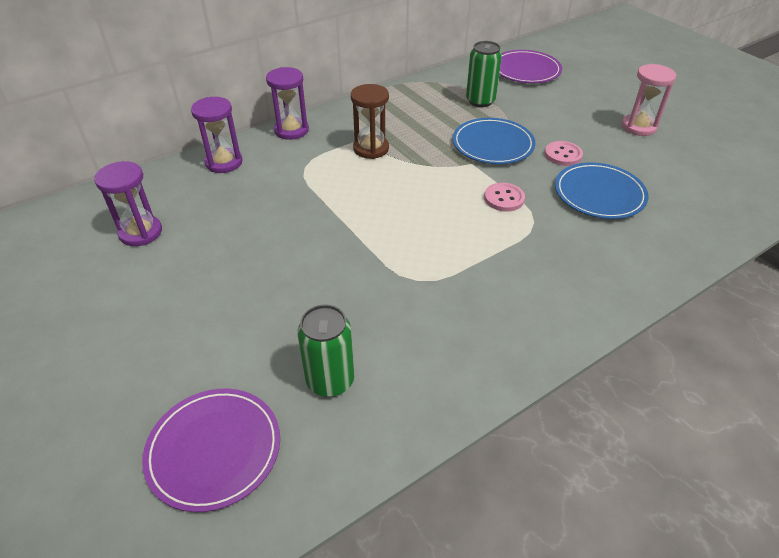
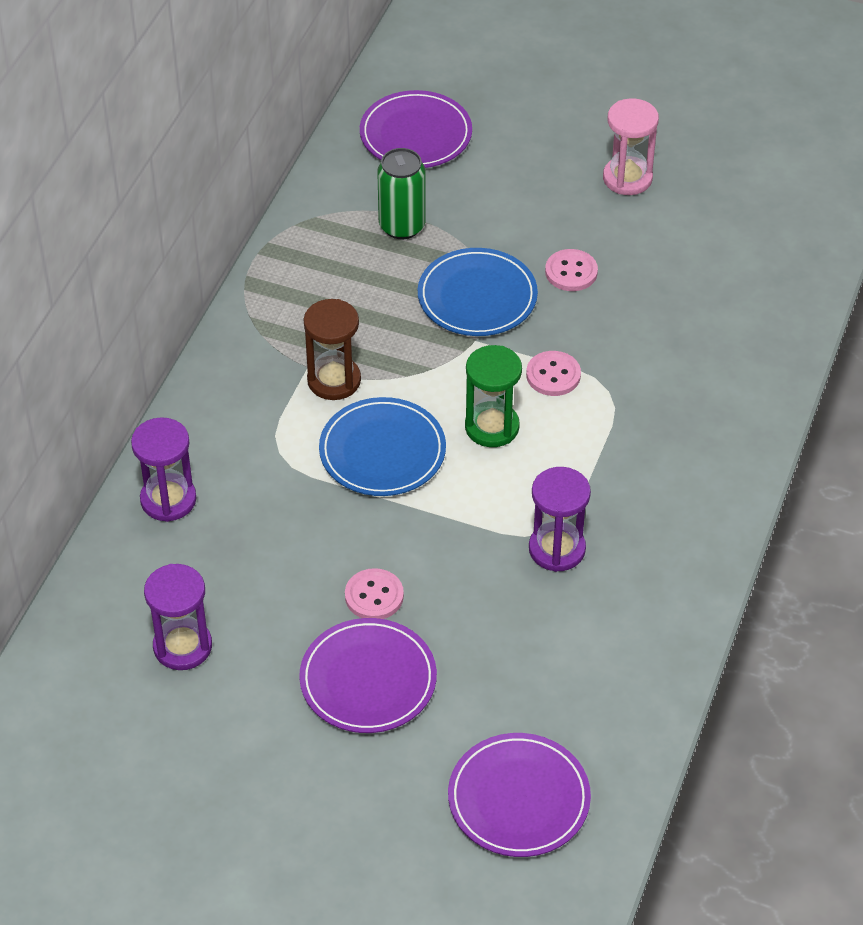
camera: 35 degrees left, 5 degrees up
purple hourglass [266,67,309,140] -> purple hourglass moved to [529,467,591,572]
green can [297,304,354,397] -> none
blue plate [555,162,649,219] -> blue plate moved to [319,397,446,496]
none -> purple plate [299,618,437,733]
none -> pink button [345,568,404,619]
none -> green hourglass [465,345,522,447]

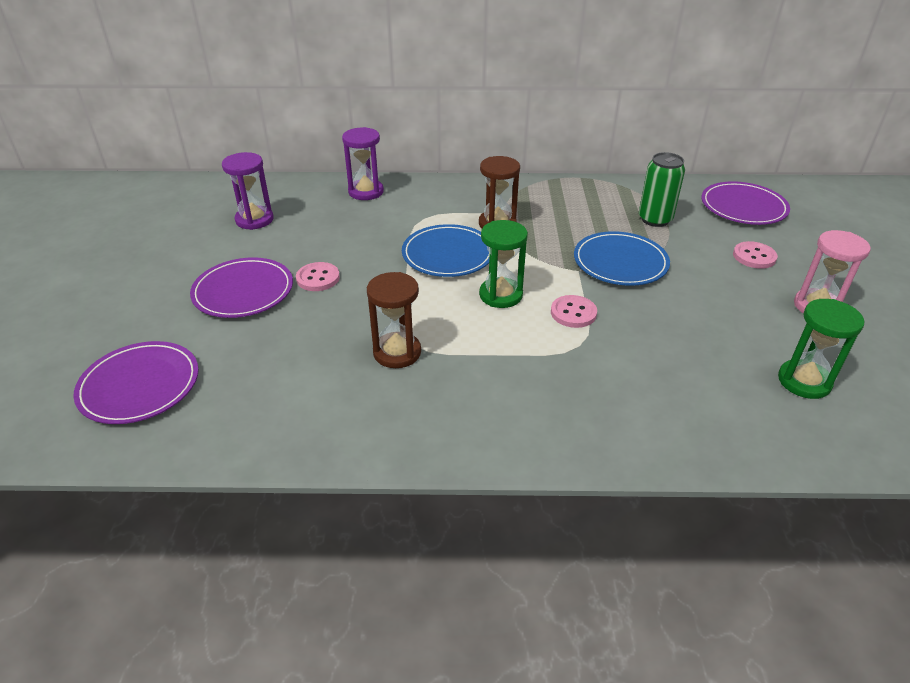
camera: 70 degrees right, 10 degrees down
purple hourglass [529,467,591,572] -> brown hourglass [367,272,421,368]
pink button [545,249,598,291] -> pink button moved to [733,241,778,269]
none -> green hourglass [778,299,864,399]

